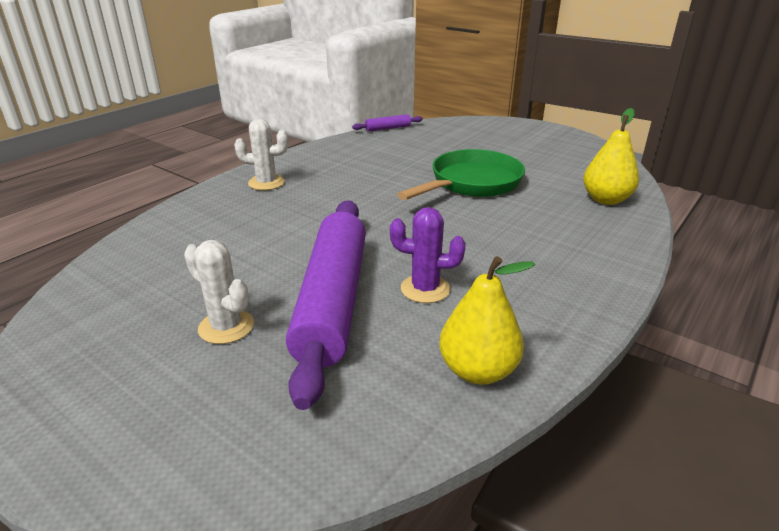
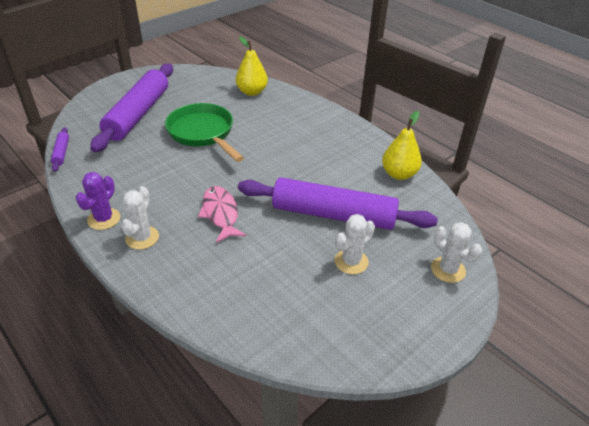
camera: 80 degrees left, 10 degrees up
purple cactus [390,207,466,303] -> purple cactus moved to [76,172,120,230]
none -> purple rolling pin [90,64,173,152]
none -> pink fish [198,186,246,243]
none -> white cactus [431,222,482,283]

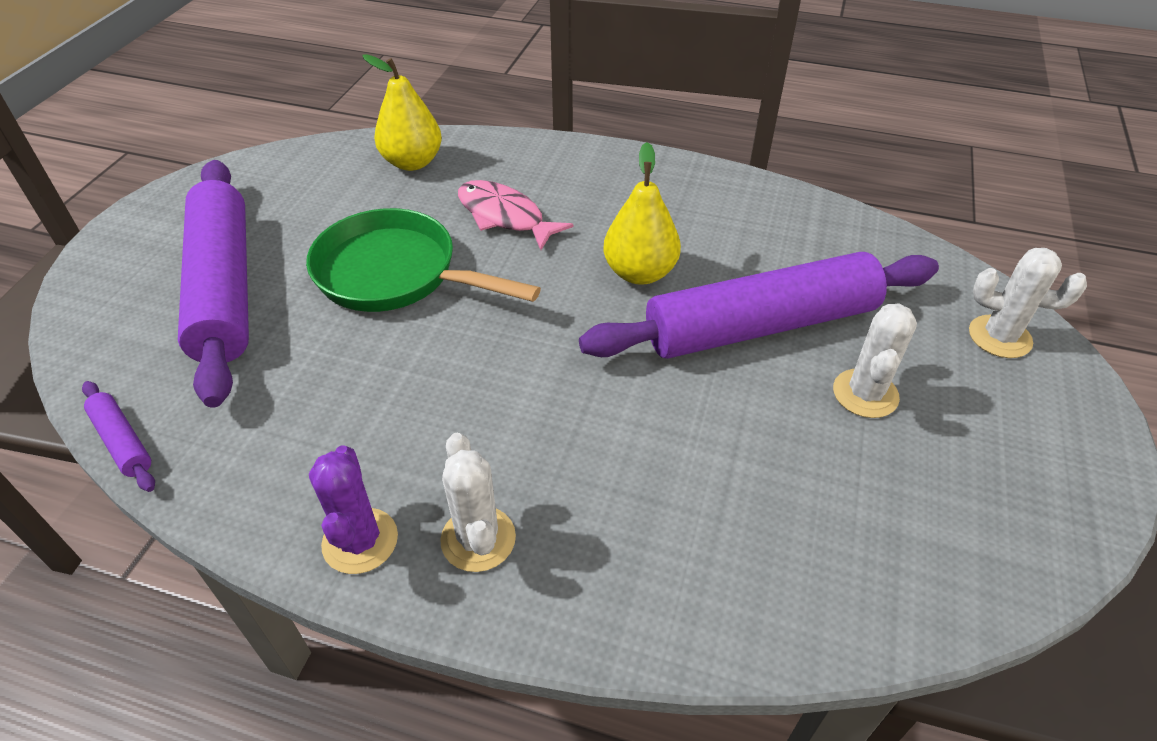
camera: 30 degrees left, 5 degrees up
pink fish [198,186,246,243] -> pink fish moved to [458,180,574,250]
yellow pear [382,111,422,180] -> yellow pear moved to [604,142,681,285]

